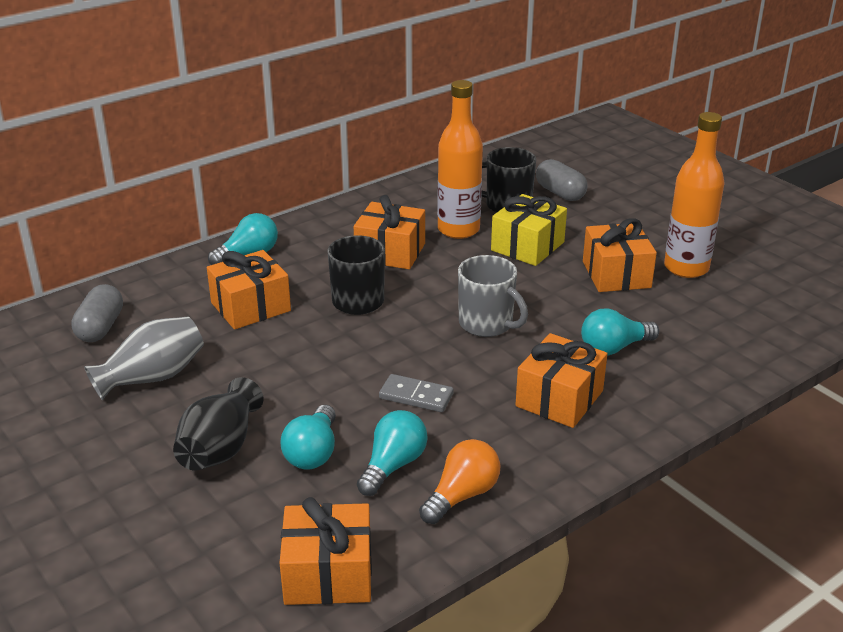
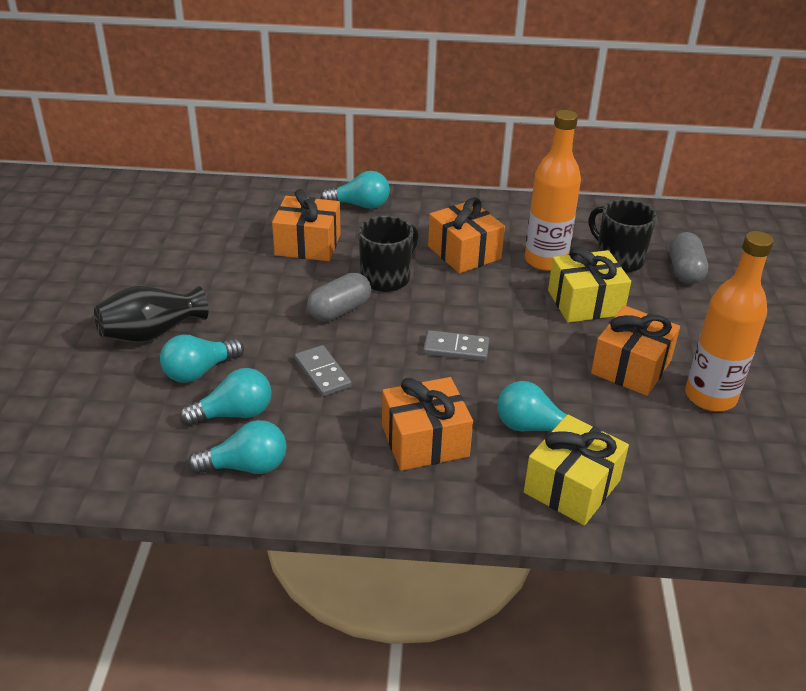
camera: 40 degrees right, 5 degrees up
grey capsule [71,284,123,342] -> grey capsule moved to [307,273,371,322]
grey vase [84,317,204,400] -> none
orange gift [280,497,372,605] -> none
orange light bulb [419,439,500,524] -> turquoise light bulb [188,420,287,474]
grey mug [458,255,528,337] -> grey domino [423,330,489,361]
none -> yellow gift [524,415,629,525]

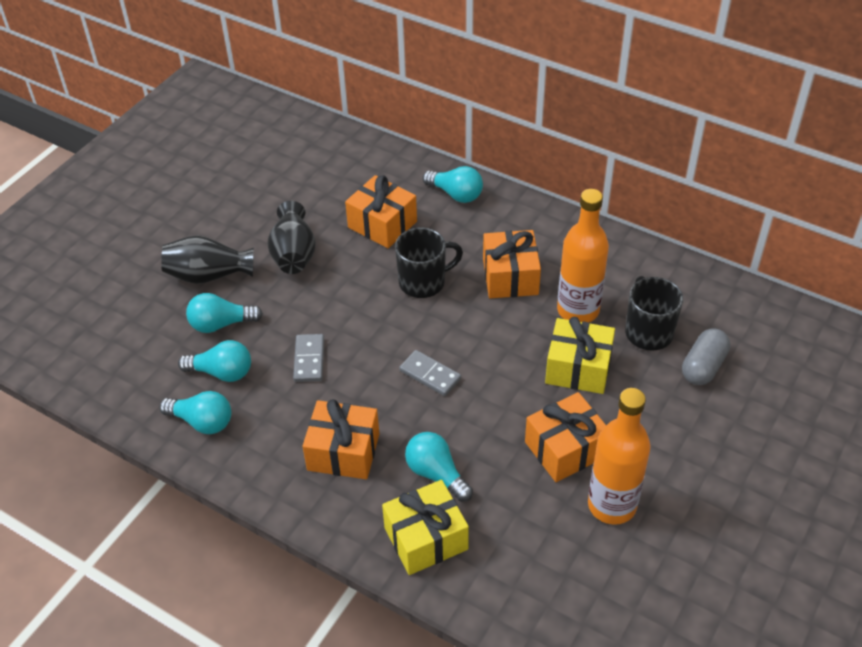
camera: 30 degrees right, 10 degrees up
grey capsule [307,273,371,322] -> none
none -> black vase [267,201,316,274]

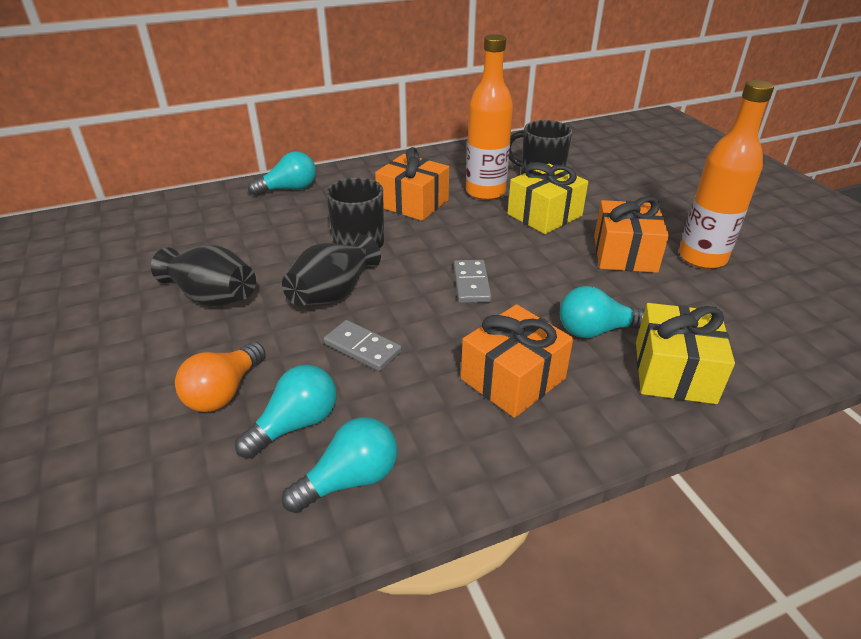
camera: 55 degrees left, 10 degrees down
black vase [161,236,254,284] -> black vase moved to [282,235,381,306]
turquoise light bulb [186,293,263,333] -> orange light bulb [175,342,266,412]
orange gift [345,175,417,248] -> none
grey domino [399,350,461,396] -> grey domino turned 75 degrees counterclockwise [454,260,492,303]
grey capsule [682,328,730,385] -> none

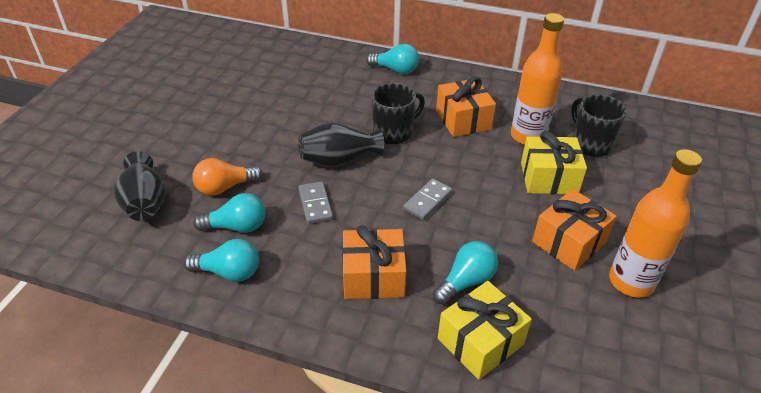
camera: 40 degrees right, 5 degrees up
black vase [151,245,256,307] -> black vase moved to [114,151,166,221]
turquoise light bulb [560,286,645,338] -> turquoise light bulb turned 105 degrees clockwise [433,241,498,305]

